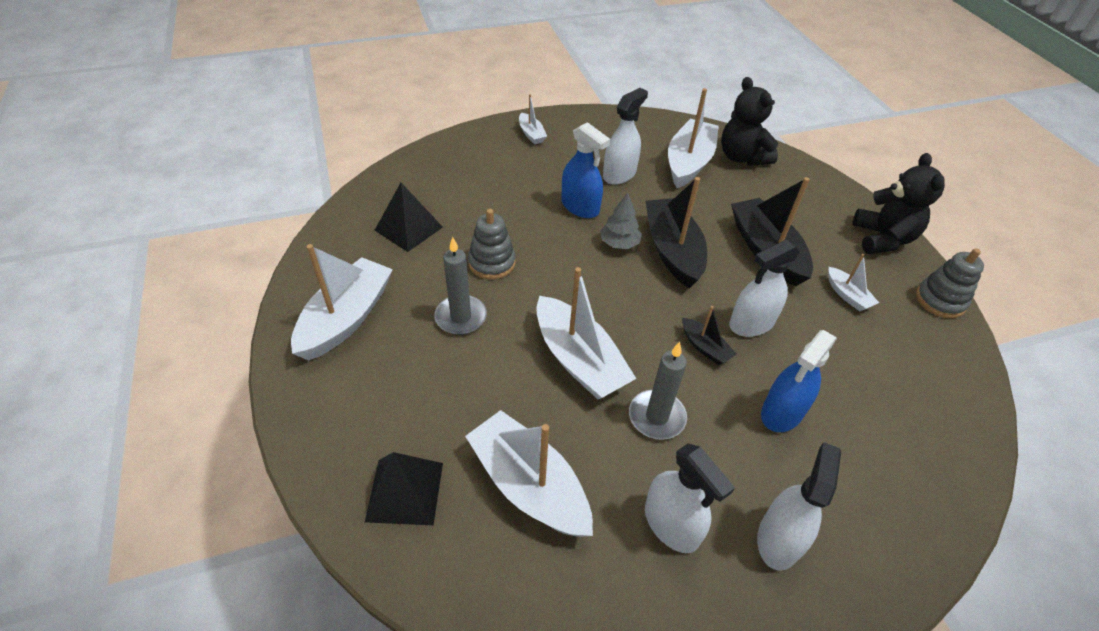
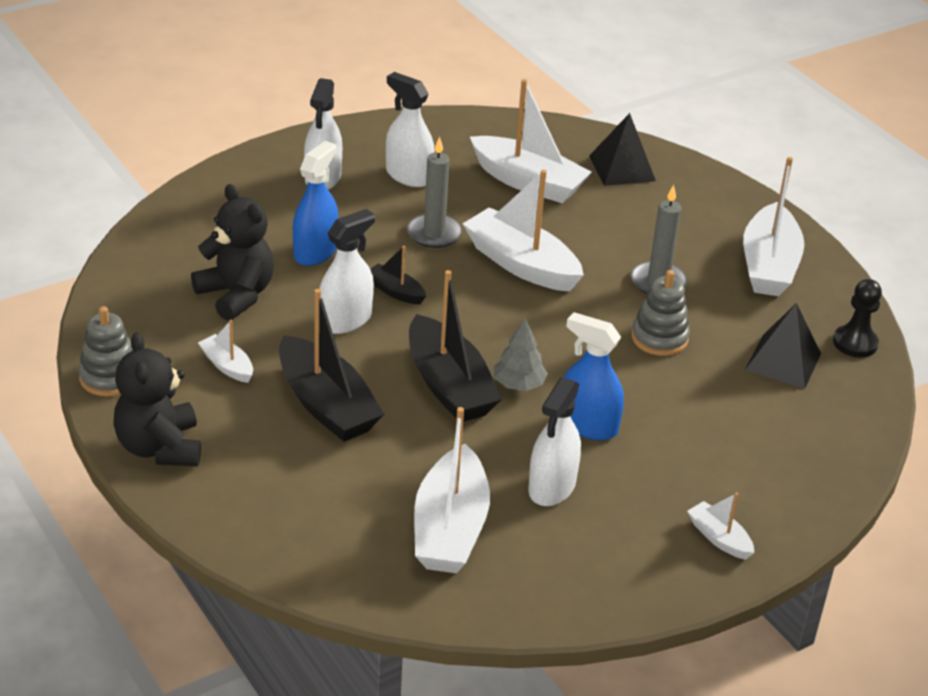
camera: 165 degrees right, 10 degrees down
black teddy bear [721,77,778,166] -> black teddy bear moved to [191,184,274,321]
none -> black pawn [833,279,882,358]

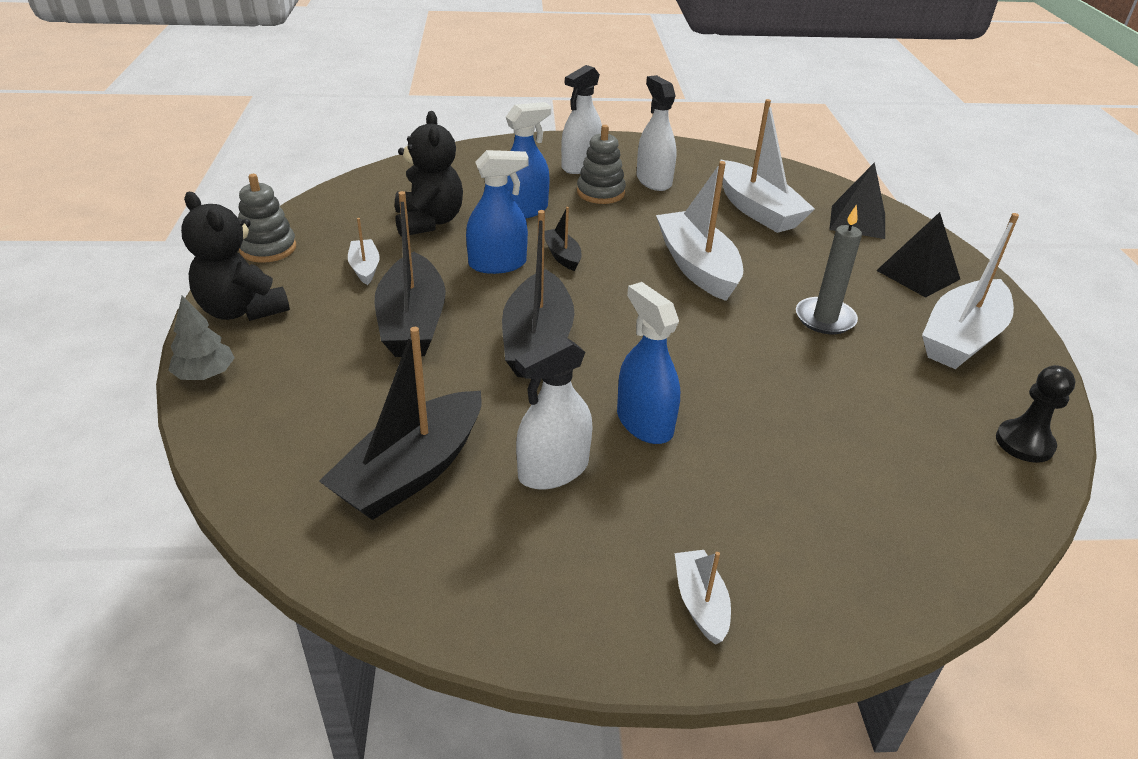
camera: 30 degrees right, 0 degrees up
black teddy bear [113,332,201,466] -> black teddy bear turned 60 degrees counterclockwise [181,192,290,321]
white spray bottle [319,209,375,334] -> blue spray bottle [466,150,529,274]
grey candle [407,136,462,248] -> none
white boat [414,407,490,573] -> black boat [319,327,482,520]
grey tree [494,318,548,391] -> grey tree moved to [168,296,235,380]
grey stacking toy [631,270,690,356] -> grey stacking toy moved to [577,125,626,204]
black pyramid [745,303,821,389] -> black pyramid moved to [876,212,960,298]

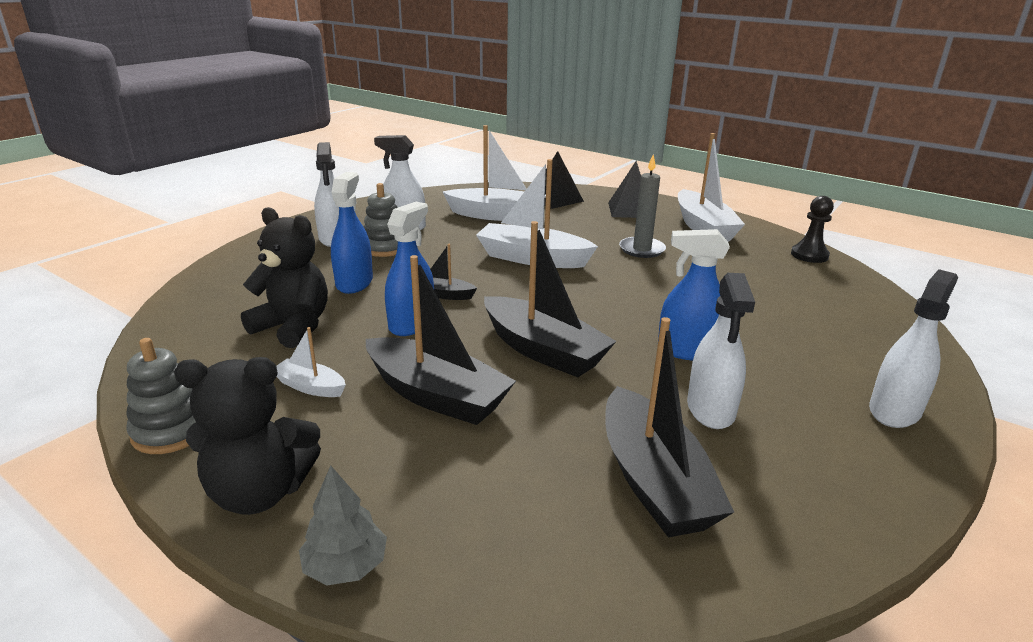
camera: 50 degrees left, 10 degrees down
white boat [675,550,731,645] -> white spray bottle [869,269,958,428]

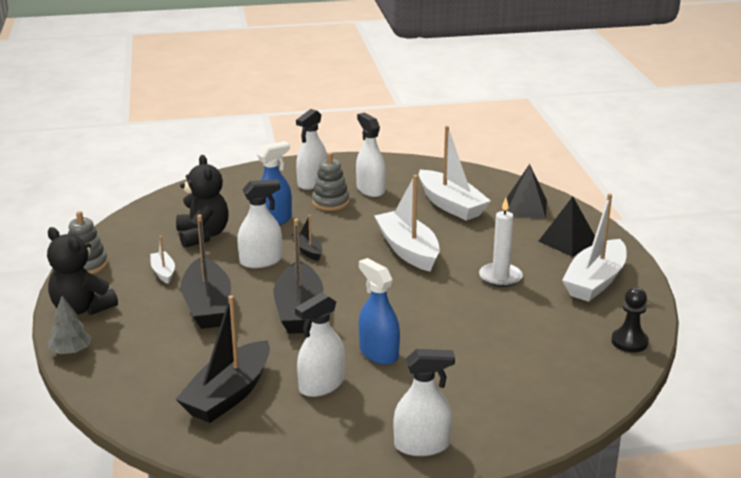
camera: 45 degrees right, 0 degrees up
blue spray bottle [385,202,434,336] -> white spray bottle [237,179,282,268]
grey candle [619,155,666,258] -> white candle [479,198,523,287]

